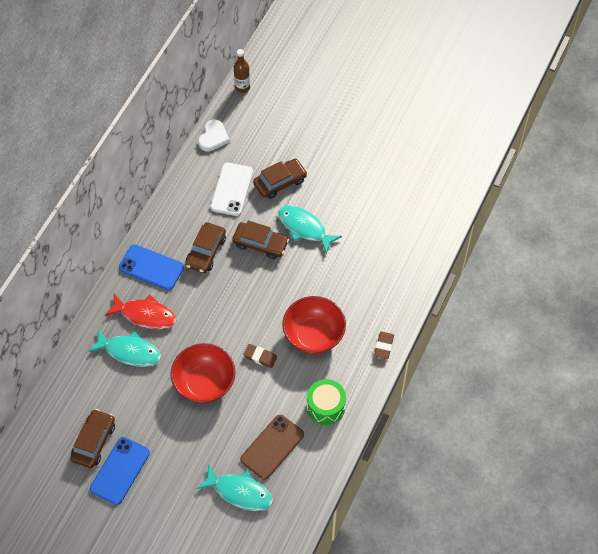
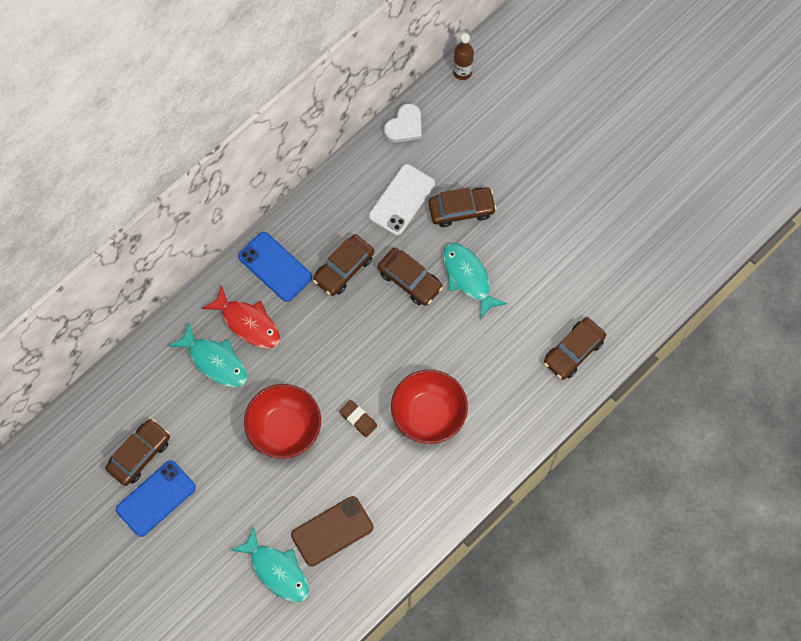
camera: 20 degrees right, 10 degrees up
green drum [307,379,346,425] -> none
brown eraser [374,332,394,359] -> none
none -> brown car [544,317,606,380]

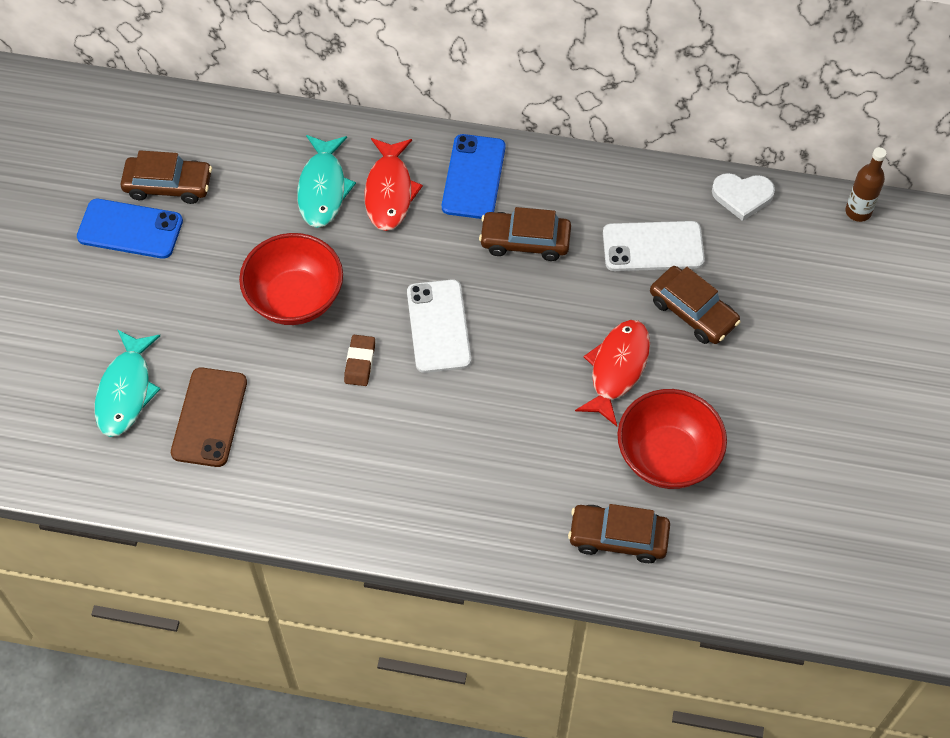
camera: 55 degrees right, 10 degrees down
brown phone [291,496,373,566] -> brown phone turned 75 degrees clockwise [171,367,247,467]
brown car [378,248,443,306] -> none
red bowl [391,370,468,444] -> red bowl moved to [617,389,727,489]
turquoise fish [443,243,507,319] -> red fish [575,320,650,426]
none -> white phone [407,279,471,373]

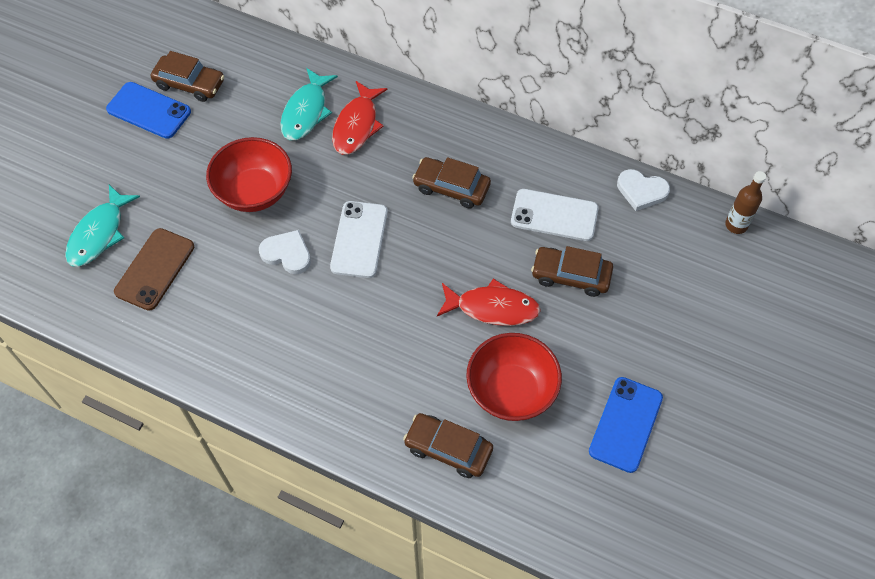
camera: 15 degrees right, 0 degrees up
brown eraser [344,335,375,386] -> white heart [259,230,311,274]
blue phone [442,134,505,219] -> blue phone moved to [589,377,663,473]
red fish [575,320,650,426] -> red fish turned 60 degrees clockwise [437,278,541,326]
brown car [650,266,741,344] -> brown car turned 135 degrees clockwise [531,246,613,297]

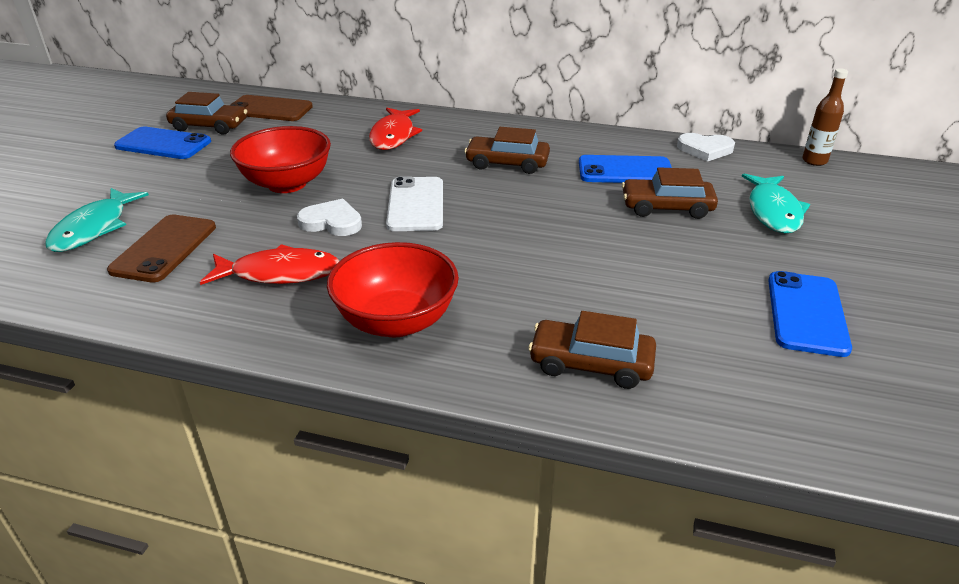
camera: 10 degrees left, 25 degrees down
turquoise fish [280,68,338,140] -> turquoise fish moved to [742,174,810,233]
red fish [437,278,541,326] -> red fish moved to [200,244,339,285]
red bowl [466,333,562,421] -> red bowl moved to [327,242,459,337]
white phone [511,189,599,241] -> blue phone [579,155,672,183]
none -> brown phone [230,95,313,121]

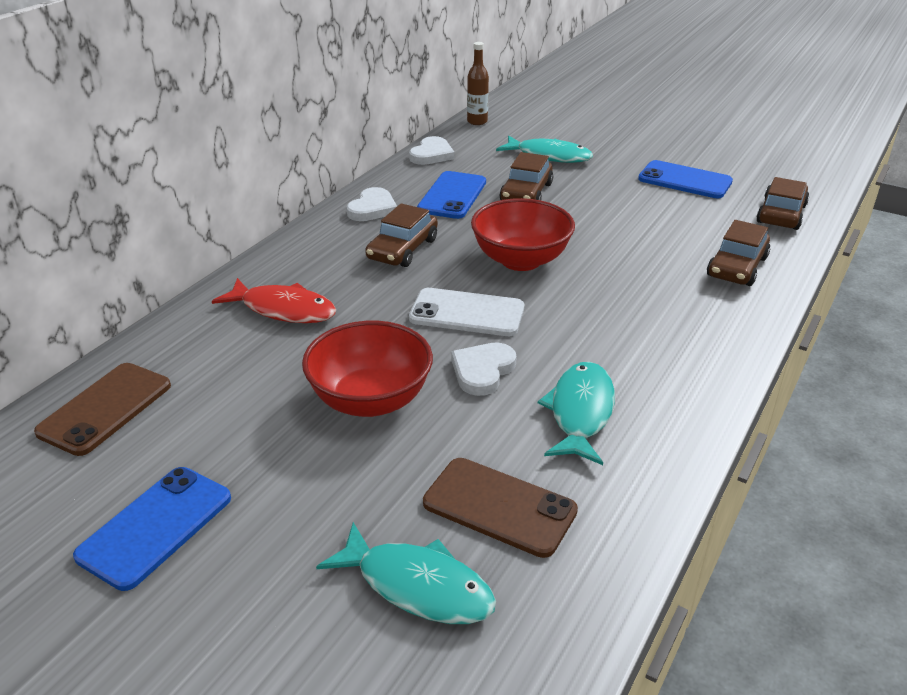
camera: 75 degrees left, 0 degrees up
brown car [166,92,247,135] -> brown car moved to [756,177,809,230]
red fish [200,244,339,285] -> turquoise fish [538,362,615,465]
red bowl [327,242,459,337] -> red bowl moved to [471,198,575,271]
none -> white heart [346,187,397,221]

